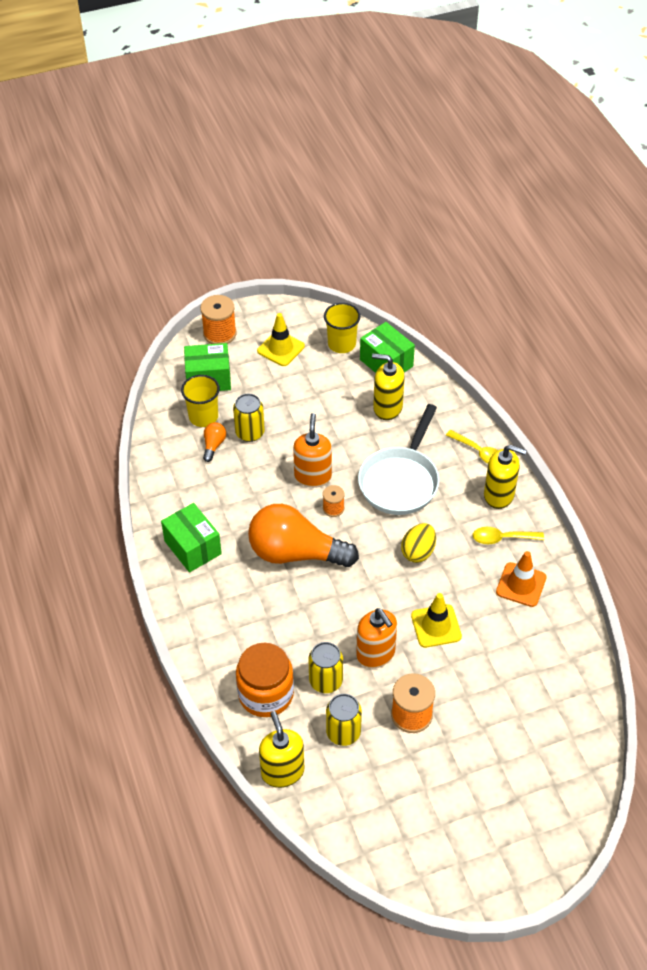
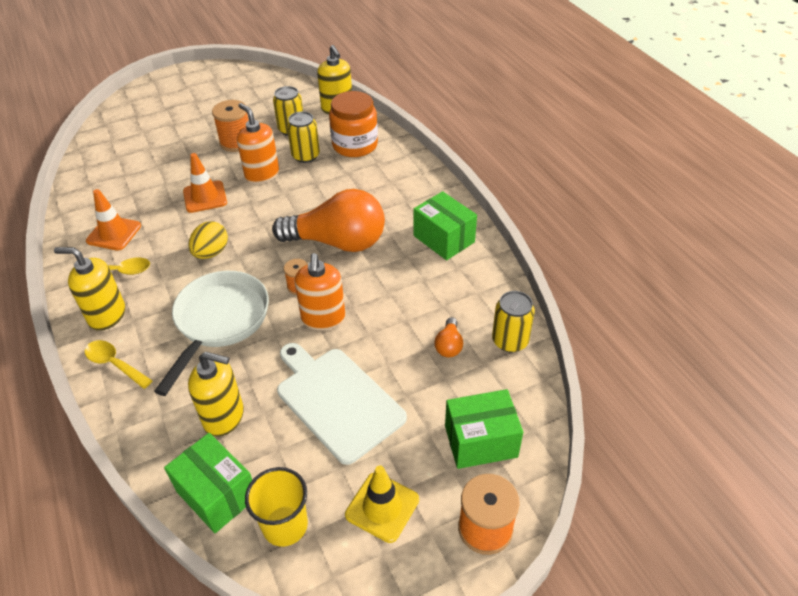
camera: 175 degrees right, 5 degrees down
yellow cup [181,375,220,427] -> none
yellow can [233,393,265,442] -> yellow can moved to [492,291,535,352]
yellow traffic cone [411,593,462,648] -> orange traffic cone [183,153,227,213]
none -> white cutting board [277,343,407,465]

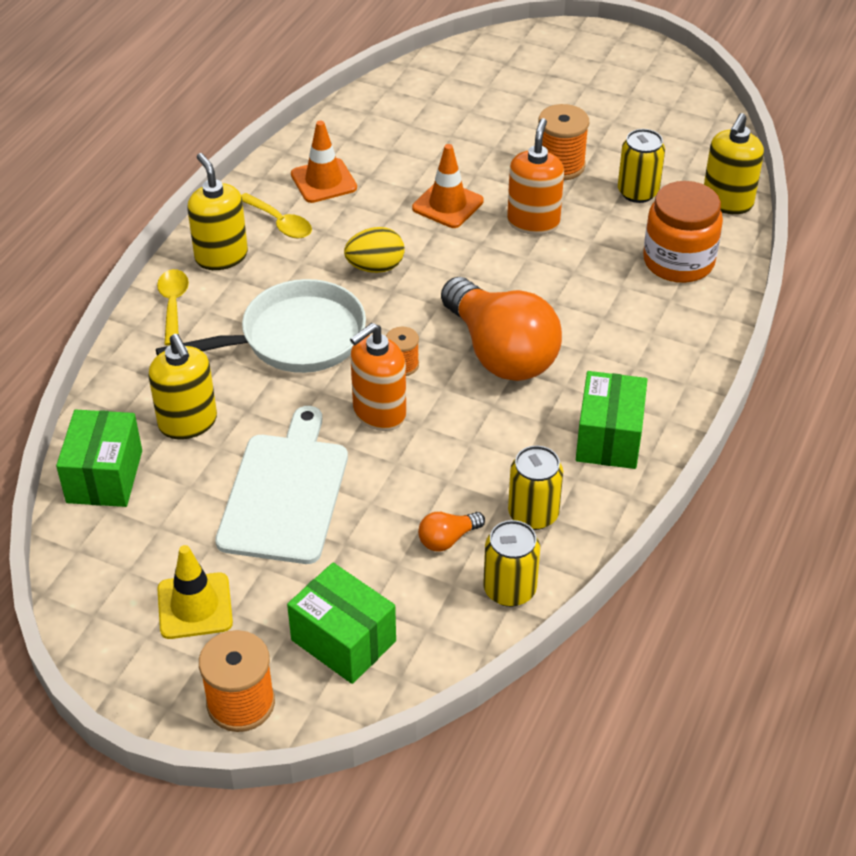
camera: 50 degrees right, 0 degrees up
yellow cup [245,467,308,547] -> none
yellow can [287,111,320,163] -> yellow can moved to [508,446,563,530]

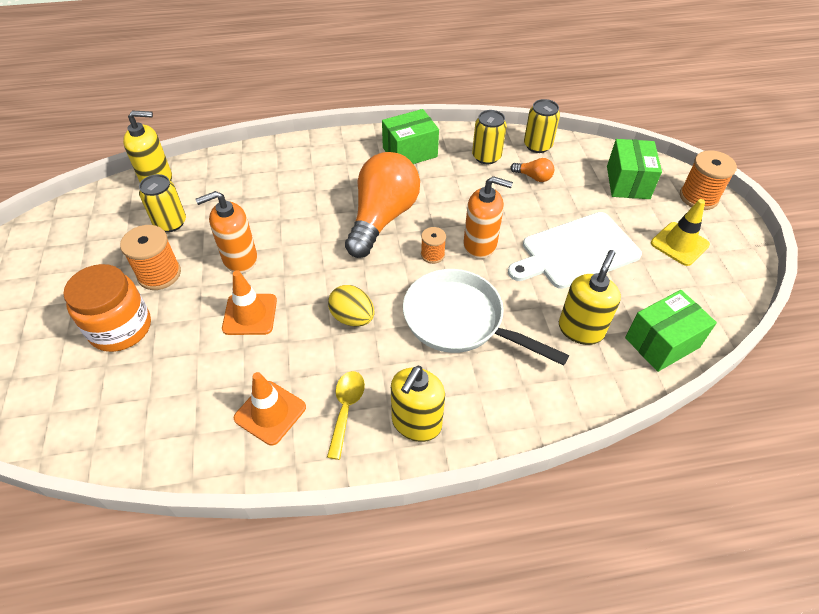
camera: 125 degrees left, 5 degrees up
yellow spoon [157,269,189,346] -> none
orange jar [643,181,723,283] -> orange jar moved to [63,264,151,352]

